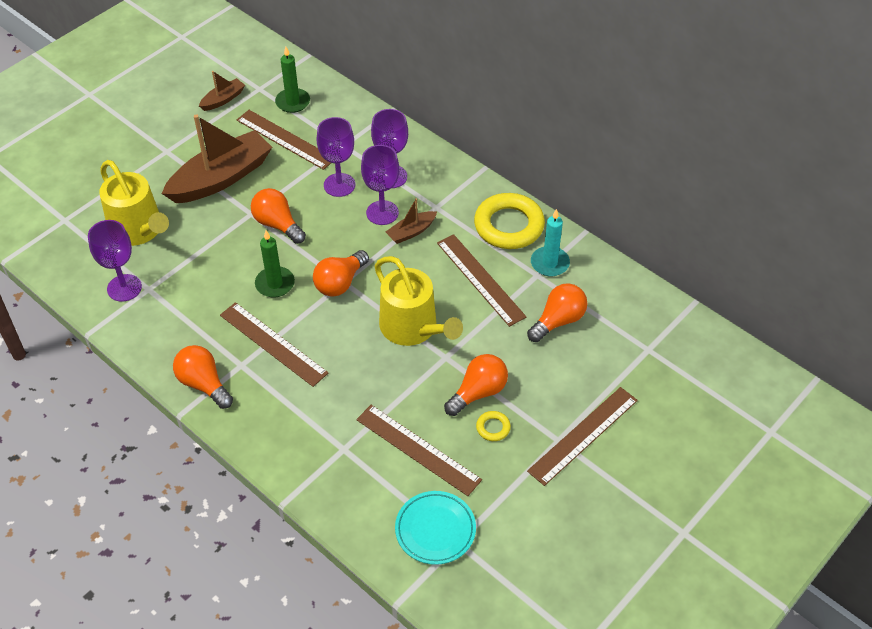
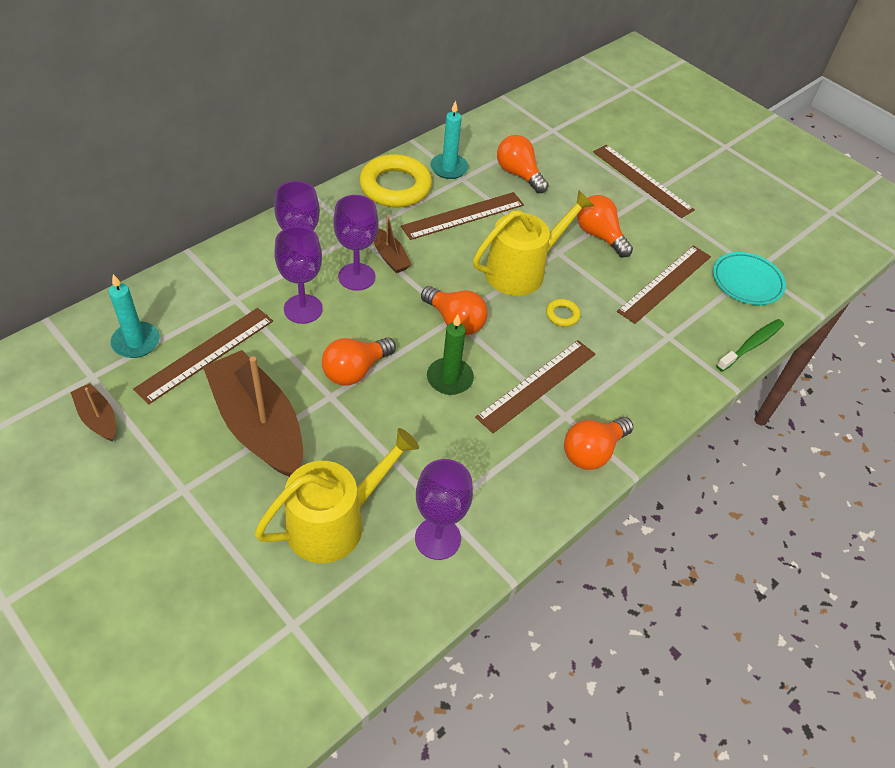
camera: 90 degrees left, 0 degrees up
green candle [275,47,310,113] -> turquoise candle [109,274,160,358]
yellow ring [476,411,511,441] -> yellow ring moved to [546,299,580,327]
none -> green toothbrush [716,319,784,372]

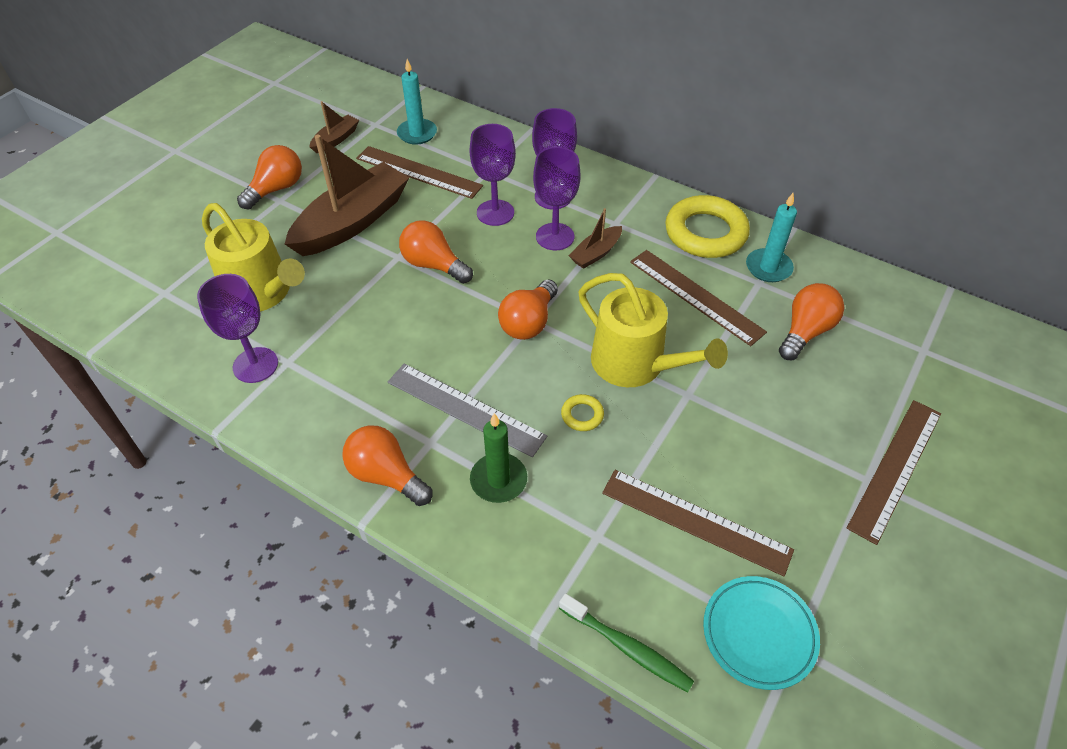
camera: 80 degrees right, 0 degrees up
green candle [427,314,474,395] -> green candle moved to [470,413,527,503]
brown ruler [475,340,595,433] -> grey ruler [388,364,547,457]
orange light bulb [577,195,633,257] -> orange light bulb moved to [237,145,302,209]

